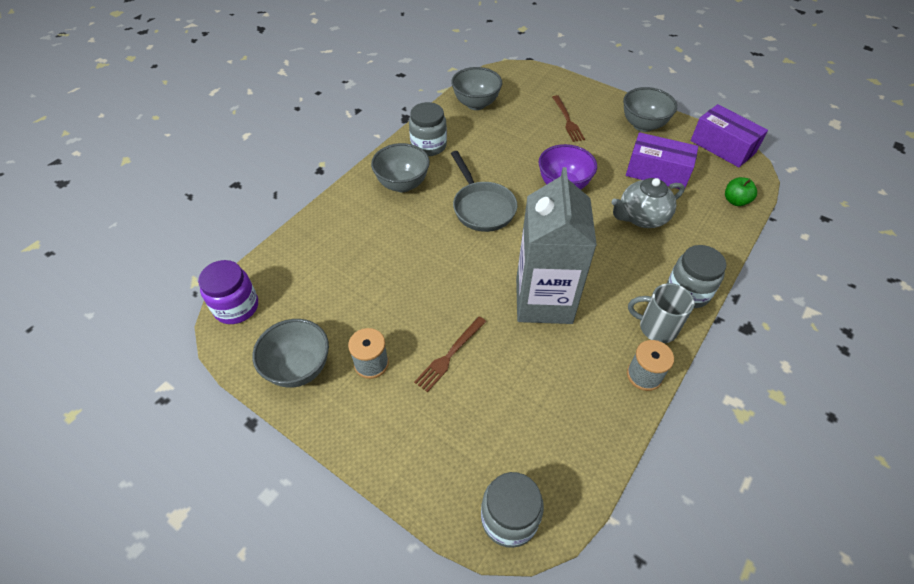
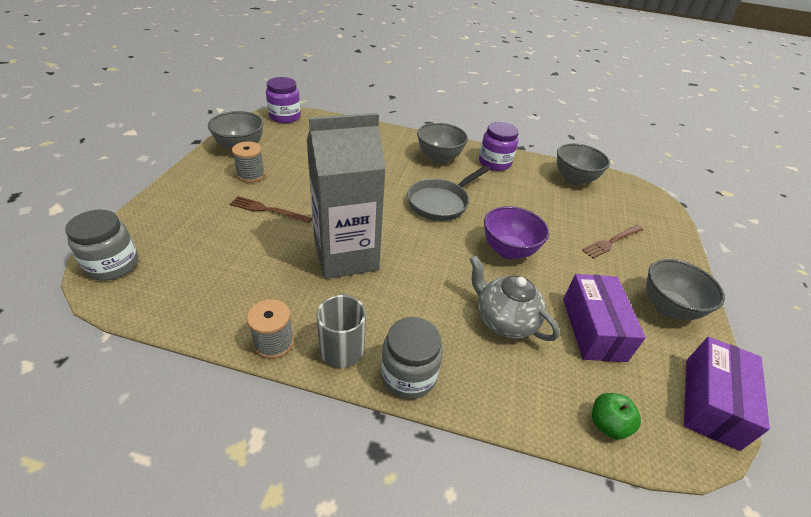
camera: 65 degrees right, 10 degrees down
grey jar [409,102,447,156] -> purple jar [479,122,519,171]

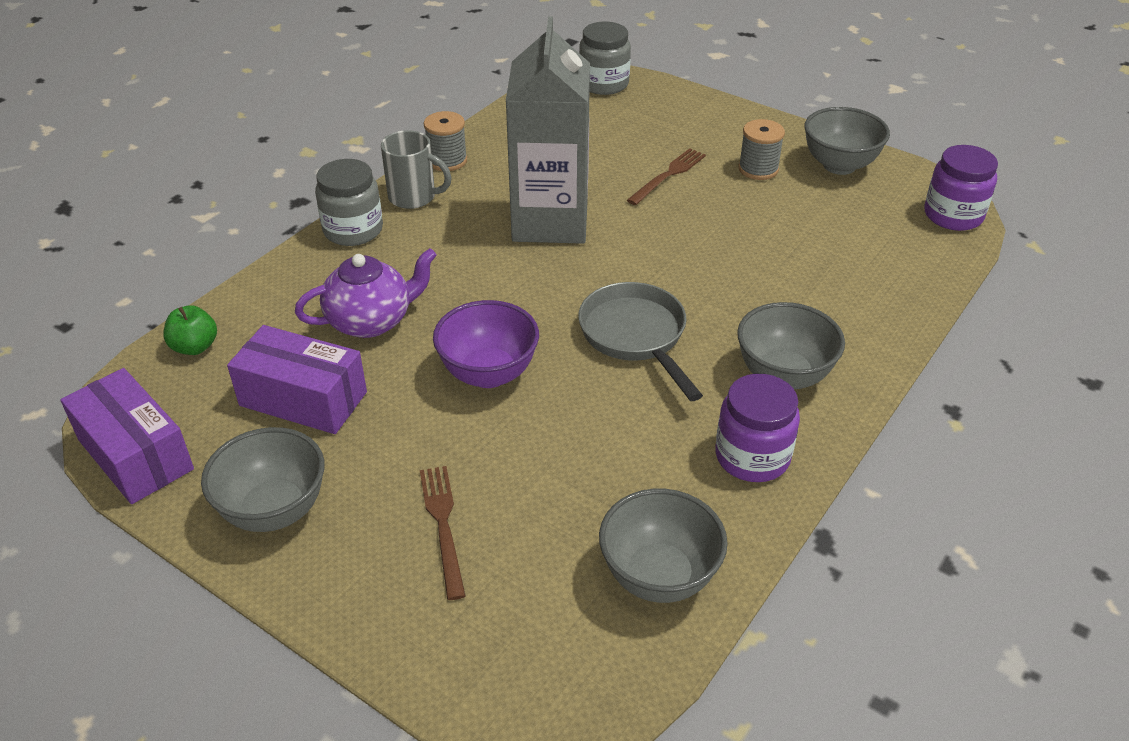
camera: 115 degrees right, 0 degrees up
grey teapot [470,256,560,341] -> purple teapot [295,248,437,338]

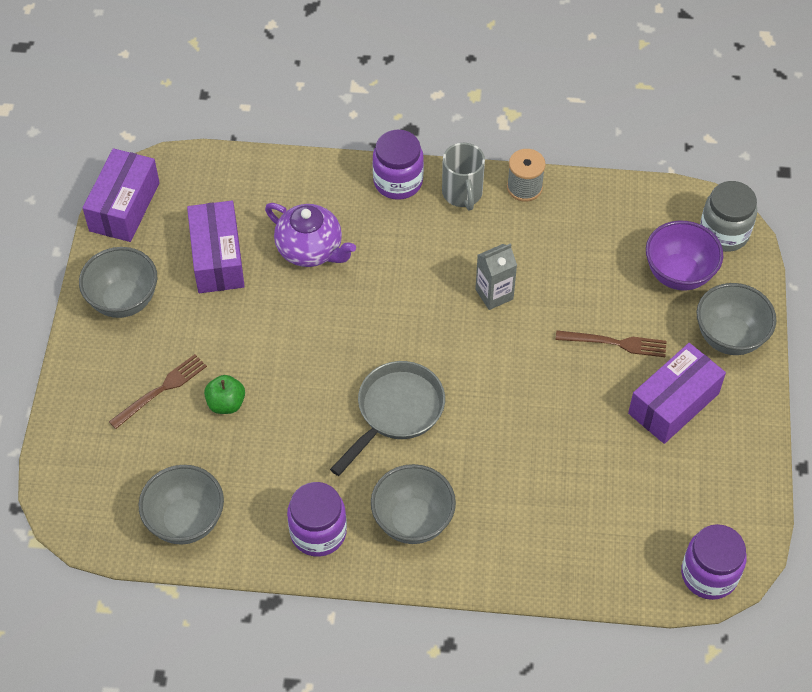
camera: 60 degrees right, 15 degrees up
green apple [163,305,217,355] -> green apple moved to [204,375,245,414]
grey jar [315,159,383,246] -> purple jar [372,130,424,200]
purple bowl [433,300,539,388] -> purple bowl moved to [646,221,723,290]
grey carton [506,16,590,244] -> grey carton [475,243,517,310], size x0.45
grey spool [738,119,785,180] -> purple box [628,343,726,444]
grey bowl [804,107,890,175] -> grey bowl moved to [697,283,776,355]

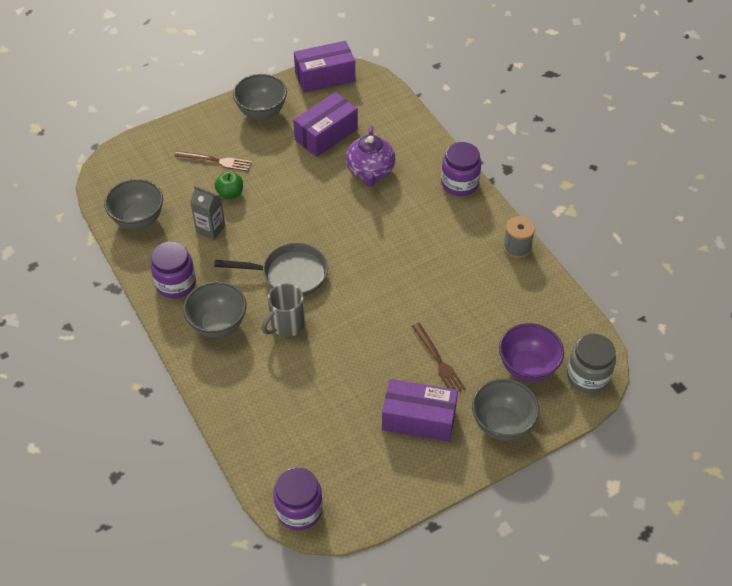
camera: 55 degrees right, 5 degrees down
grey mug [442,143,485,210] -> grey mug moved to [262,283,305,337]
grey carton [475,243,517,310] -> grey carton moved to [190,186,225,240]

